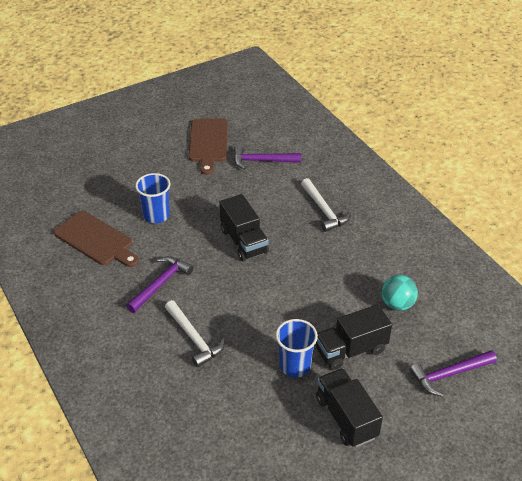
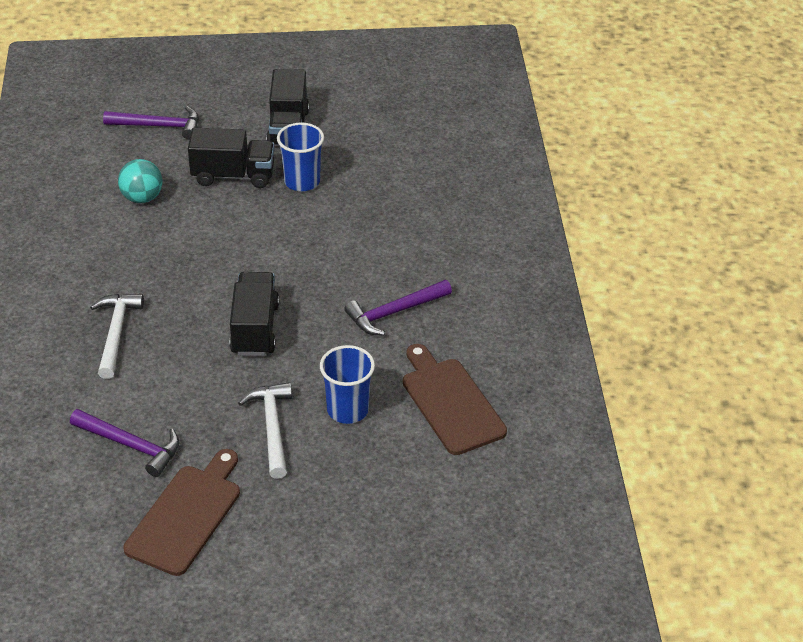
camera: 155 degrees left, 0 degrees up
white hammer [165,300,225,367] -> white hammer moved to [238,382,292,479]

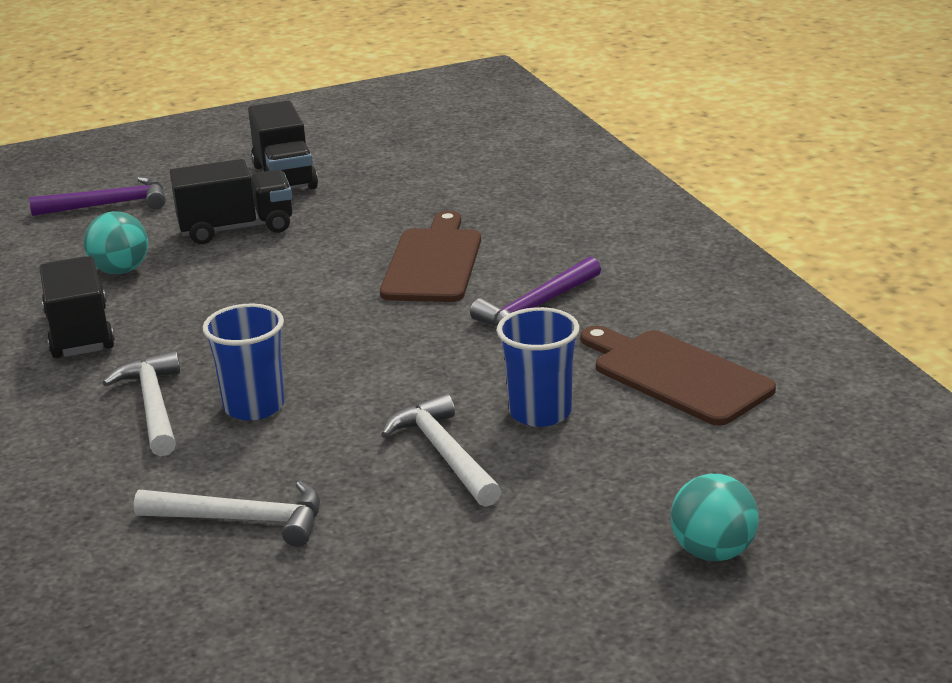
camera: 15 degrees left, 15 degrees down
purple hammer [70,409,180,477] -> white hammer [134,481,320,547]
brown cutting board [123,449,240,576] -> brown cutting board moved to [380,211,481,302]
black truck [229,272,279,356] -> black truck moved to [39,256,115,358]
blue cup [277,122,324,191] -> blue cup moved to [203,304,285,421]
none -> turquoise ball [671,474,759,561]

